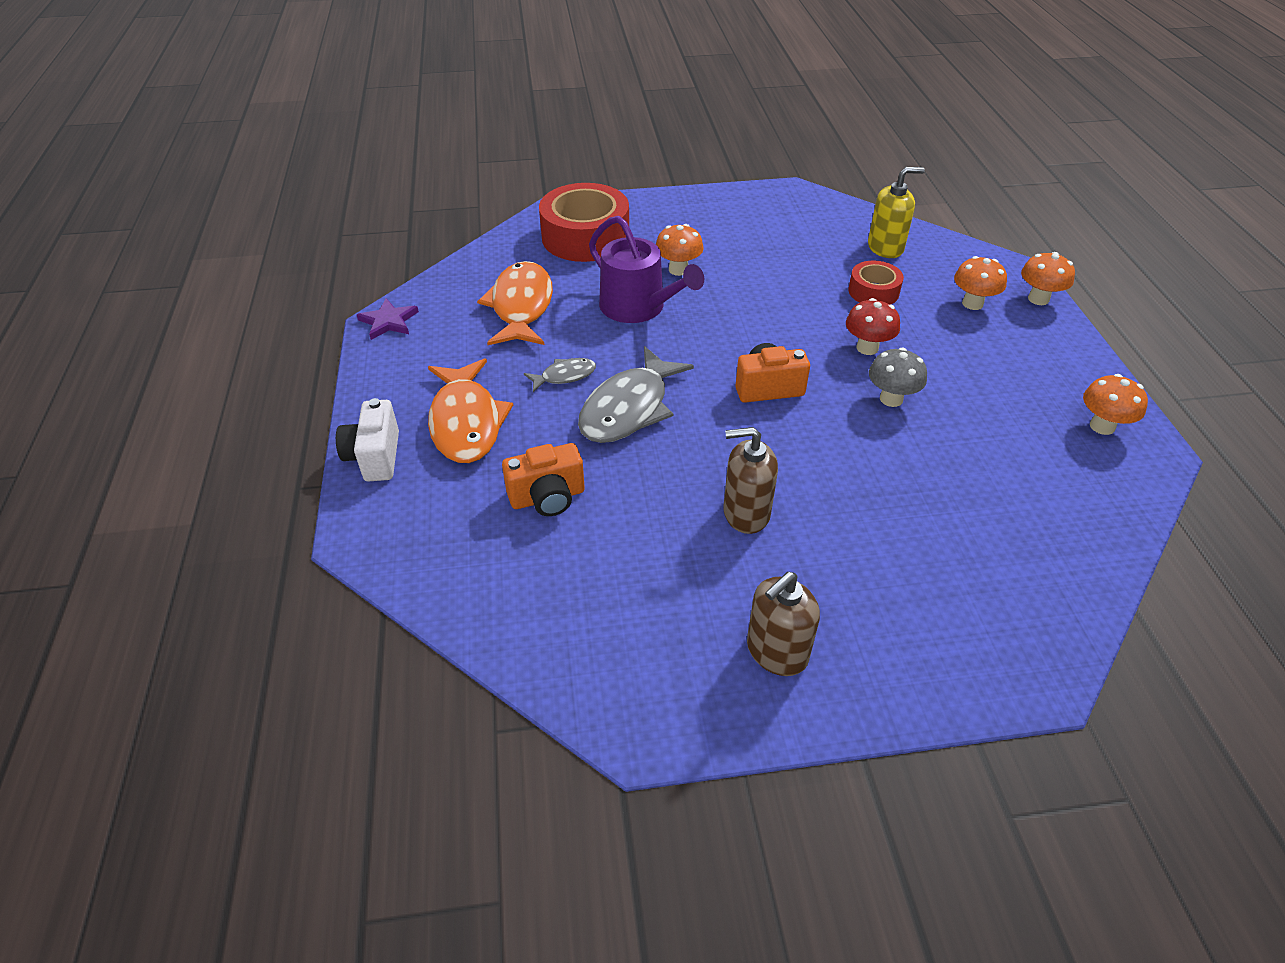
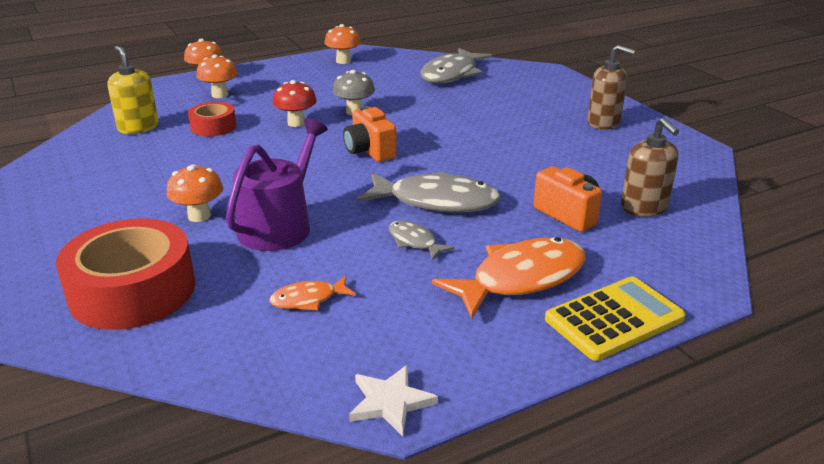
camera: 110 degrees left, 15 degrees down
white camera [336,398,399,482] -> yellow calculator [545,276,686,361]
purple star [357,298,419,340] -> white star [349,365,438,436]
orange fish [477,261,553,345] -> orange fish [269,275,356,311], size x0.50
brown soap dispenser [724,427,778,534] -> brown soap dispenser moved to [621,117,679,217]
none -> grey fish [420,48,493,84]

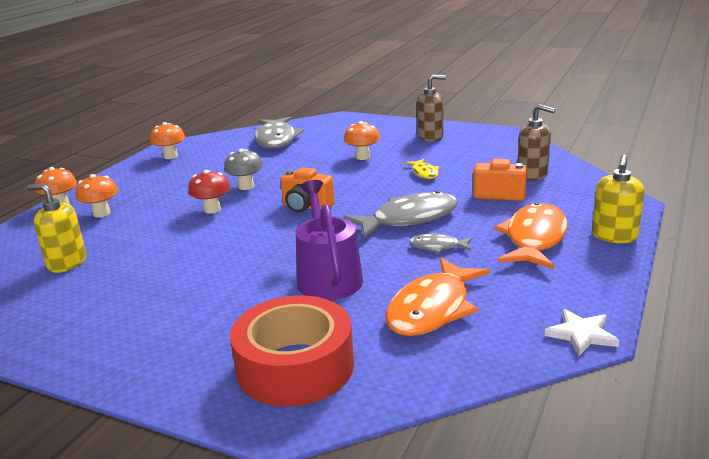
camera: 35 degrees left, 5 degrees down
orange mushroom [167,164,223,222] -> orange mushroom moved to [344,121,380,160]
red tape [188,102,236,137] -> none
orange fish [269,275,356,311] -> orange fish [386,257,490,336], size x2.01
yellow calculator [545,276,686,361] -> yellow soap dispenser [592,154,645,243]
none -> yellow fish [405,159,439,179]

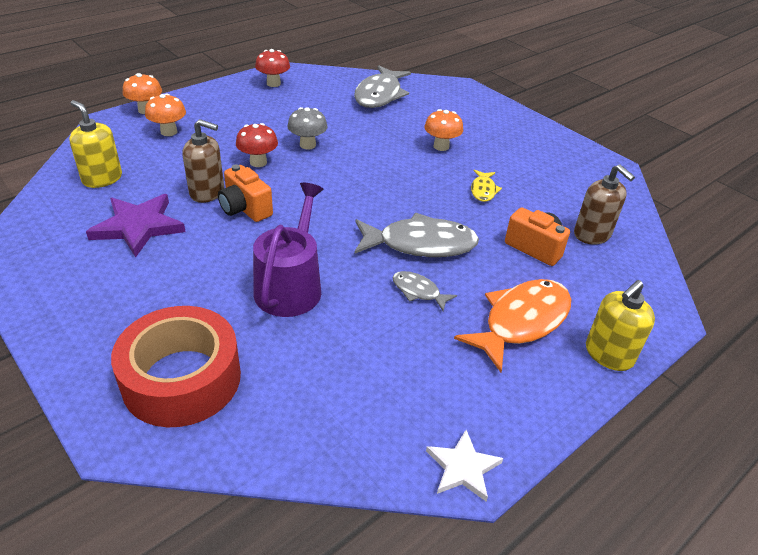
camera: 20 degrees right, 15 degrees up
orange mushroom [150,122,185,159] -> red mushroom [255,49,290,87]
orange camera [280,167,334,212] -> orange camera moved to [218,164,273,222]
orange fish [386,257,490,336] -> none
brown soap dispenser [417,75,446,142] -> brown soap dispenser moved to [183,119,224,203]
none -> purple star [86,194,186,258]

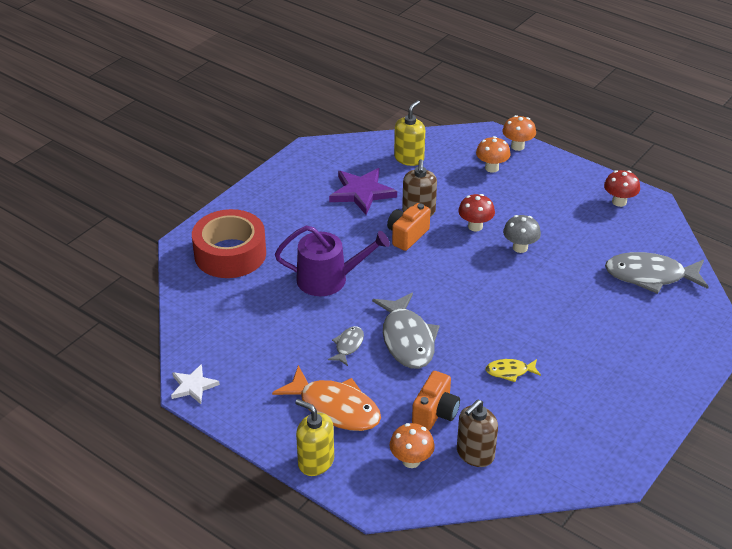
camera: 80 degrees right, 0 degrees up
orange mushroom [424,109,463,151] -> orange mushroom moved to [389,423,435,468]

